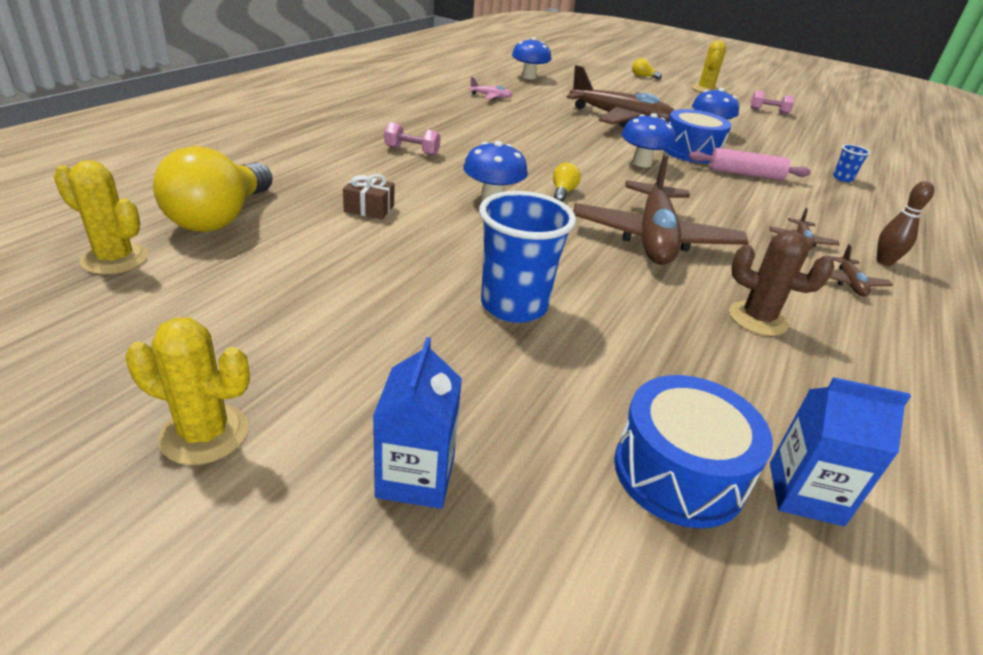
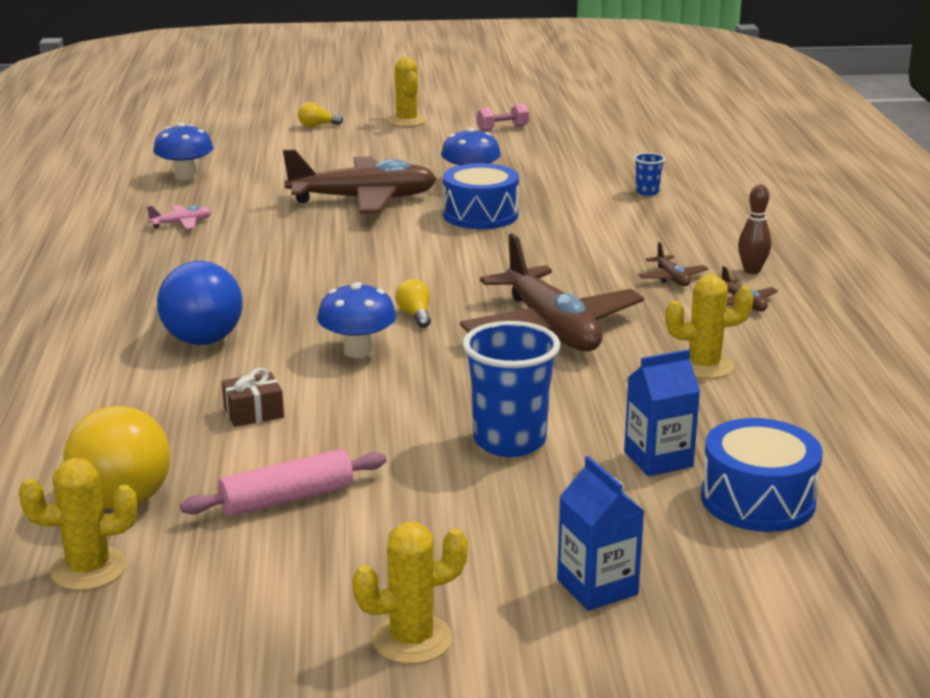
camera: 30 degrees left, 10 degrees down
pink dumbbell [384,122,441,156] -> blue light bulb [157,261,243,345]
blue mushroom [622,113,676,168] -> none
pink rolling pin [689,148,811,180] -> pink rolling pin moved to [180,449,387,517]
brown cactus [729,230,834,336] -> yellow cactus [665,274,754,379]
blue carton [770,377,911,526] -> blue carton moved to [624,349,700,476]

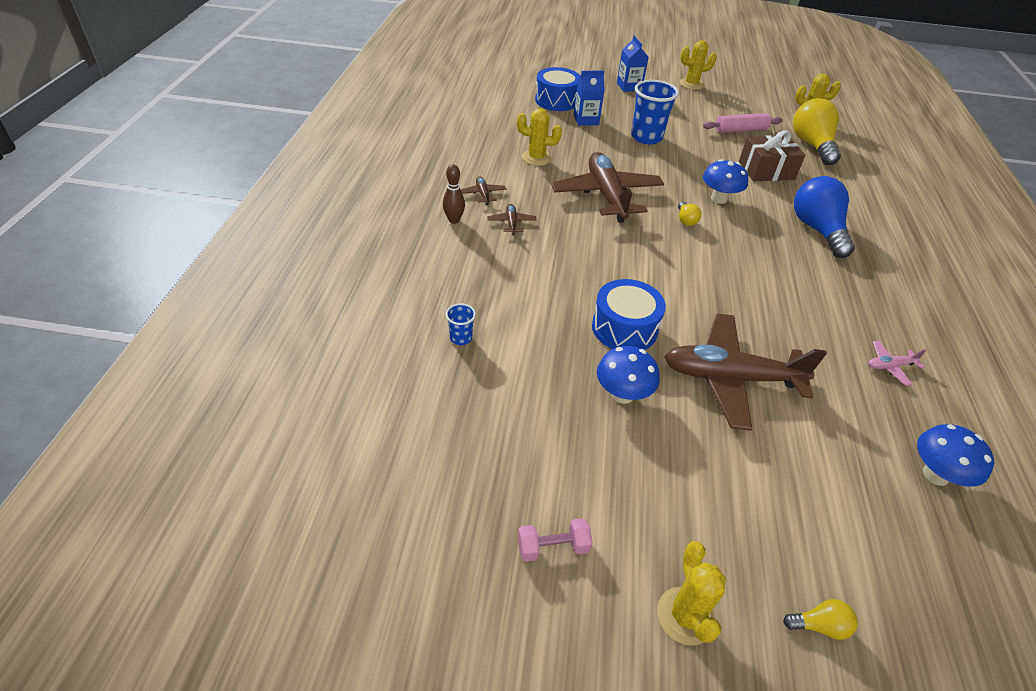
camera: 170 degrees left, 20 degrees up
brown gift [222,368,284,427] -> brown gift [739,130,805,181], size x1.82

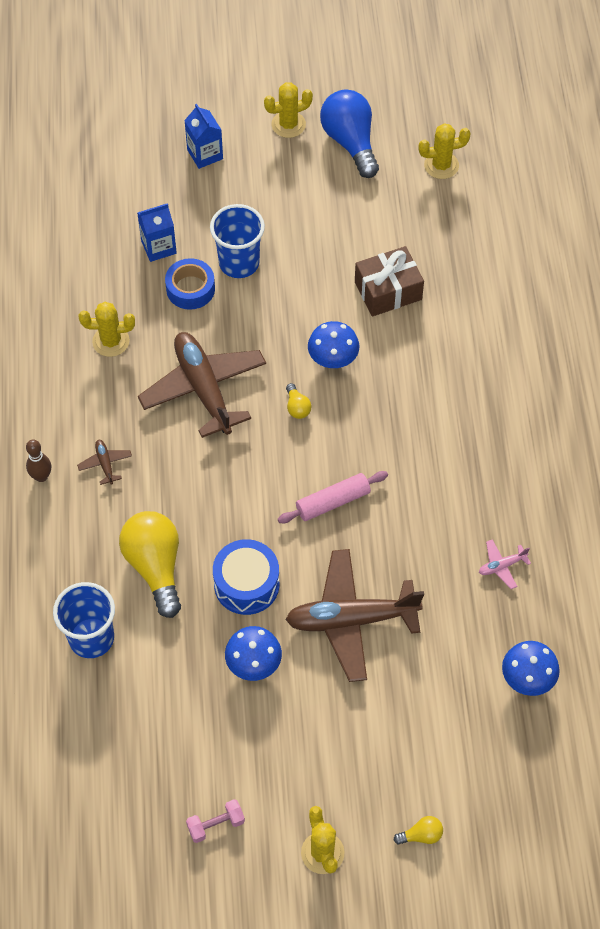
camera: 10 degrees left, 15 degrees up
blue cup [446,304,476,345] -> blue cup [53,582,115,658], size x2.11
brown plane [461,176,506,205] -> none
blue drum [535,67,580,111] -> none
pink rolling pin [703,113,783,133] -> pink rolling pin moved to [278,471,388,523]
yellow light bulb [793,98,841,165] -> yellow light bulb moved to [119,511,181,618]
blue light bulb [794,176,855,258] -> blue light bulb moved to [320,89,379,178]
none -> blue tape [165,258,215,310]

